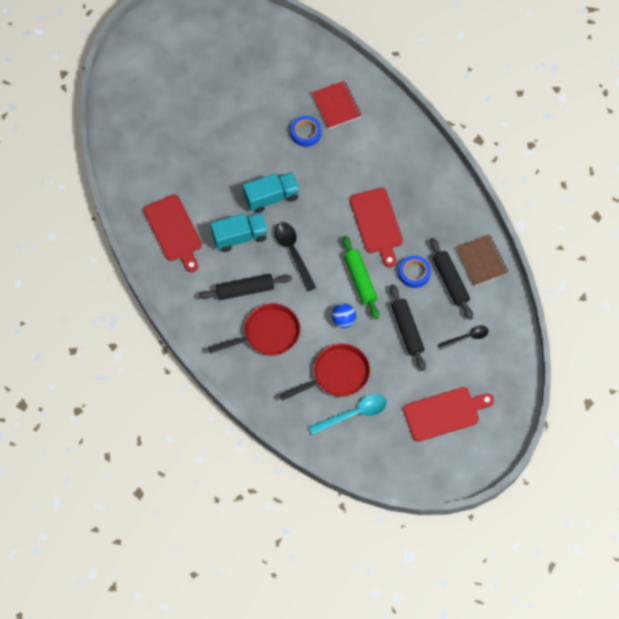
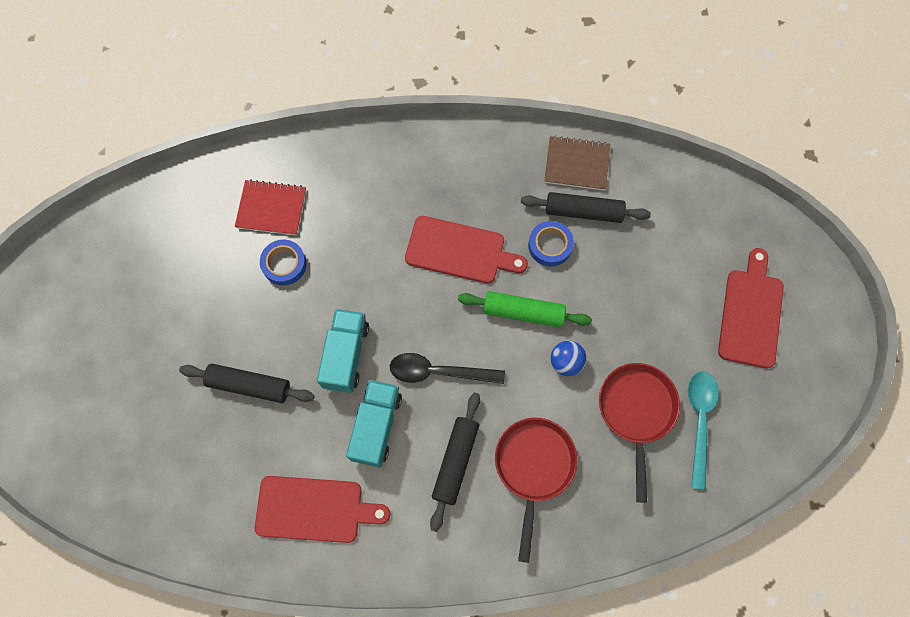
camera: 60 degrees left, 5 degrees up
black rolling pin [390,284,426,371] -> black rolling pin moved to [179,364,315,403]
black spoon [438,325,489,350] -> none

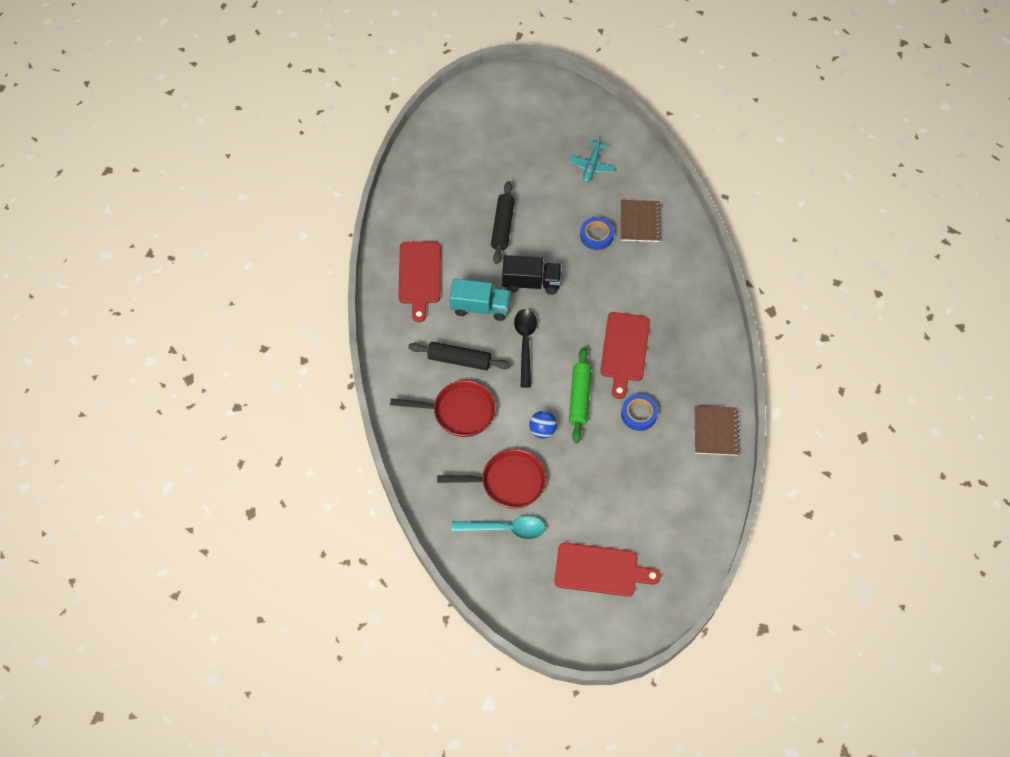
camera: 85 degrees right, 10 degrees down
red notebook [235,179,306,235] -> brown notebook [621,200,662,242]
turquoise truck [317,309,369,393] -> black truck [502,255,561,295]
black rolling pin [521,192,651,223] -> none
none -> turquoise plane [569,136,616,183]

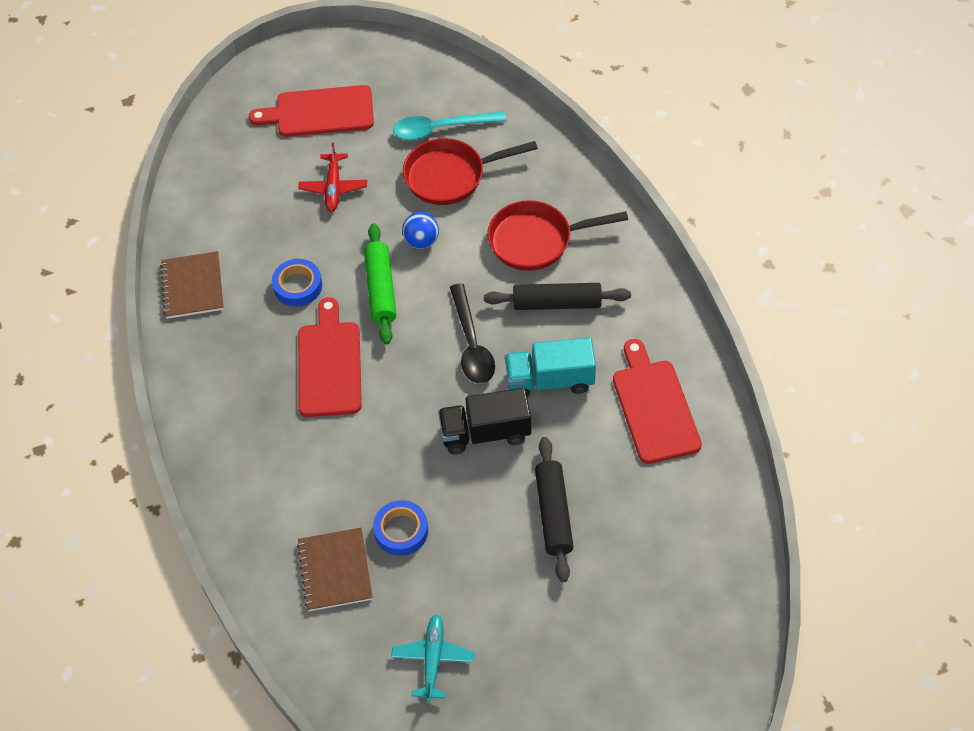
camera: 170 degrees right, 5 degrees down
none -> red plane [298,143,367,212]

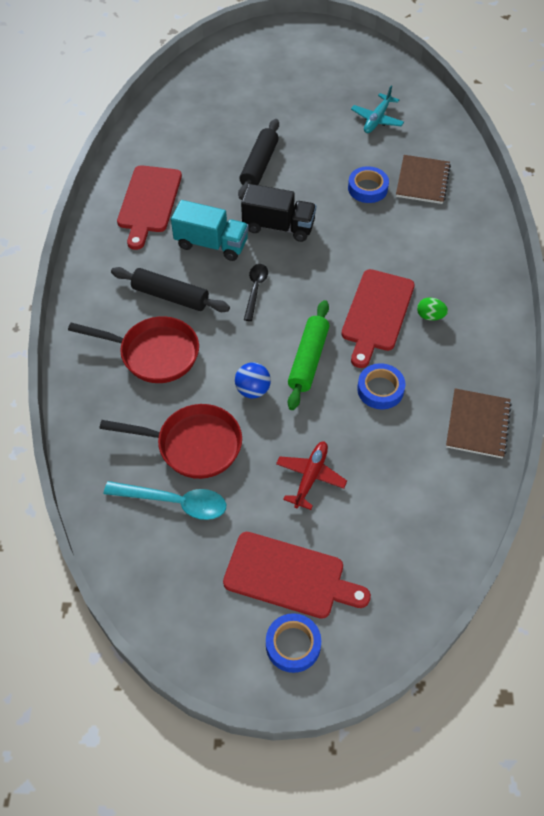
camera: 160 degrees left, 0 degrees up
black spoon [450,283,495,384] -> black spoon [244,264,268,321], size x0.66
none -> blue tape [266,613,321,673]
none -> green egg [417,297,448,321]

